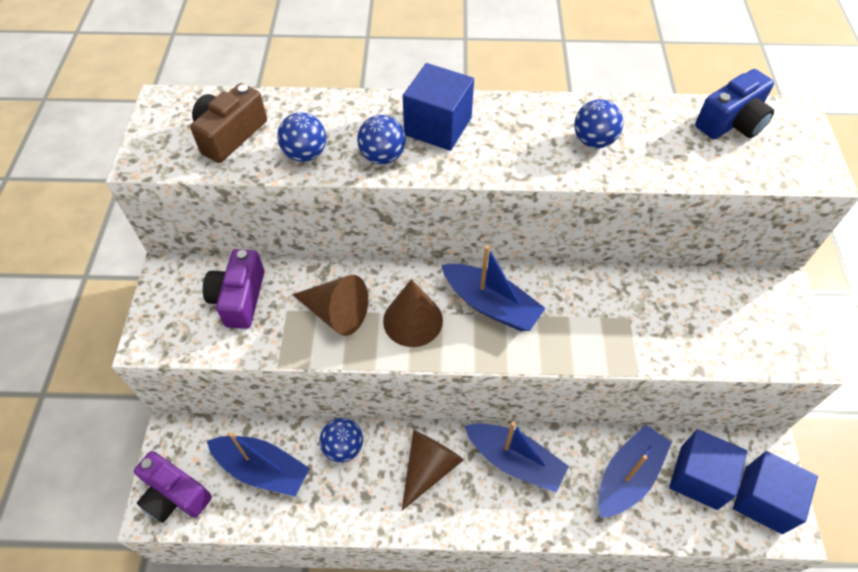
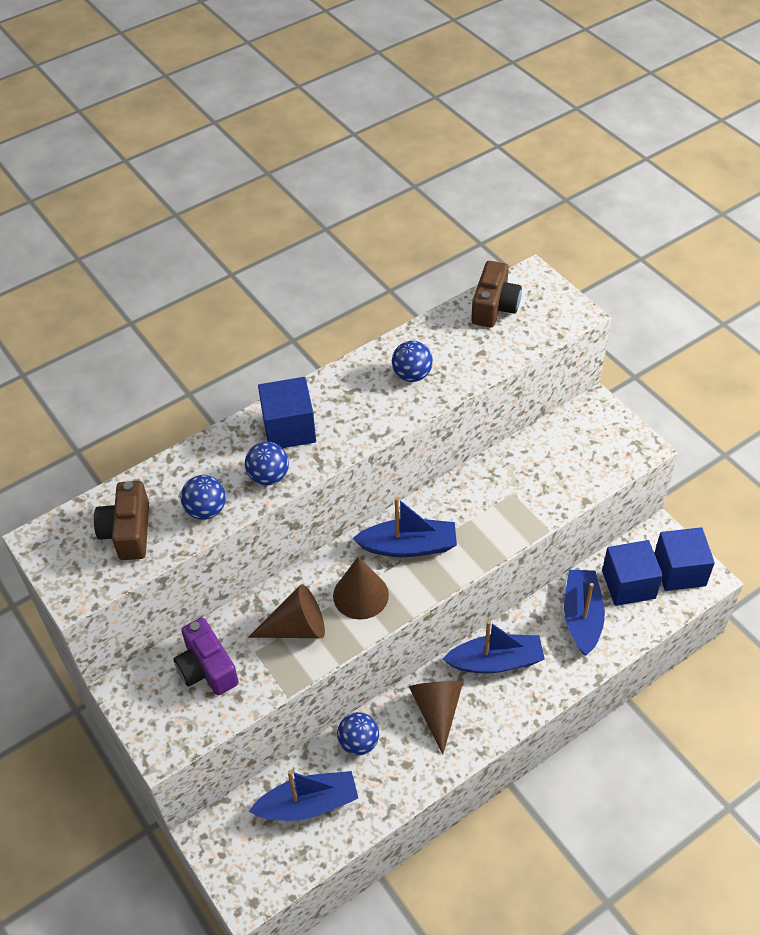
camera: 35 degrees left, 5 degrees down
purple camera [134,451,212,523] -> none
blue camera [695,69,774,139] -> brown camera [471,261,522,327]

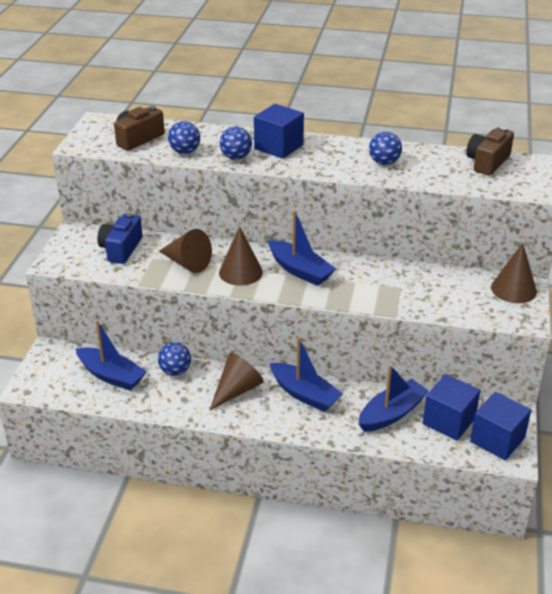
camera: 45 degrees right, 15 degrees down
purple camera [173,618,239,695] -> blue camera [97,213,143,264]
brown camera [471,261,522,327] -> brown camera turned 150 degrees clockwise [466,127,514,176]
none -> brown cone [491,243,537,303]

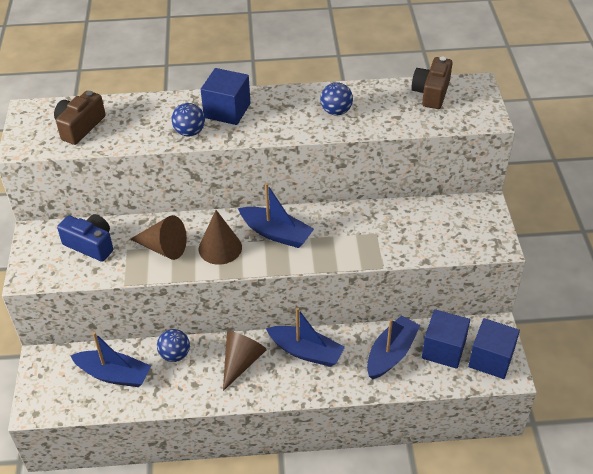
camera: 15 degrees left, 10 degrees up
blue camera [97,213,143,264] -> blue camera turned 120 degrees clockwise [57,214,113,262]
blue ball [168,121,200,154] -> none
brown cone [491,243,537,303] -> none

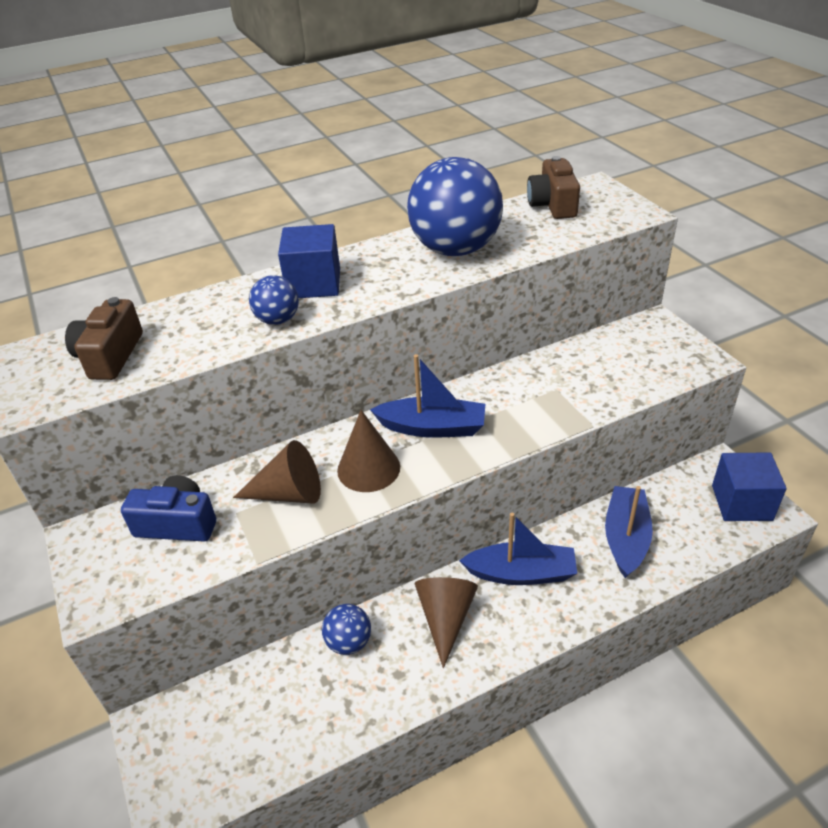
camera: 20 degrees left, 5 degrees down
blue boat [70,332,151,387] -> none
blue ball [320,82,353,115] -> blue ball [407,157,503,256], size x2.12
blue cube [422,309,470,369] -> none

